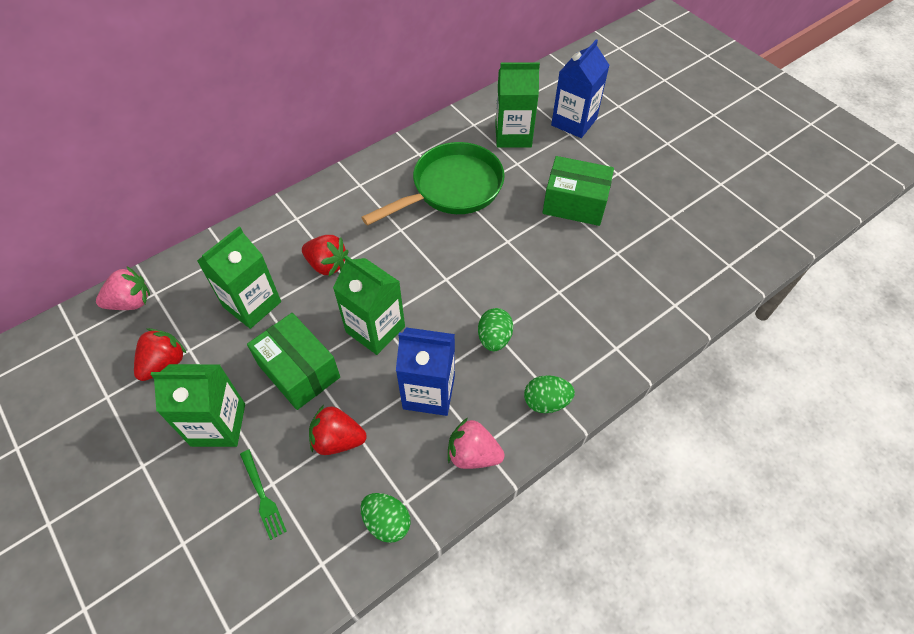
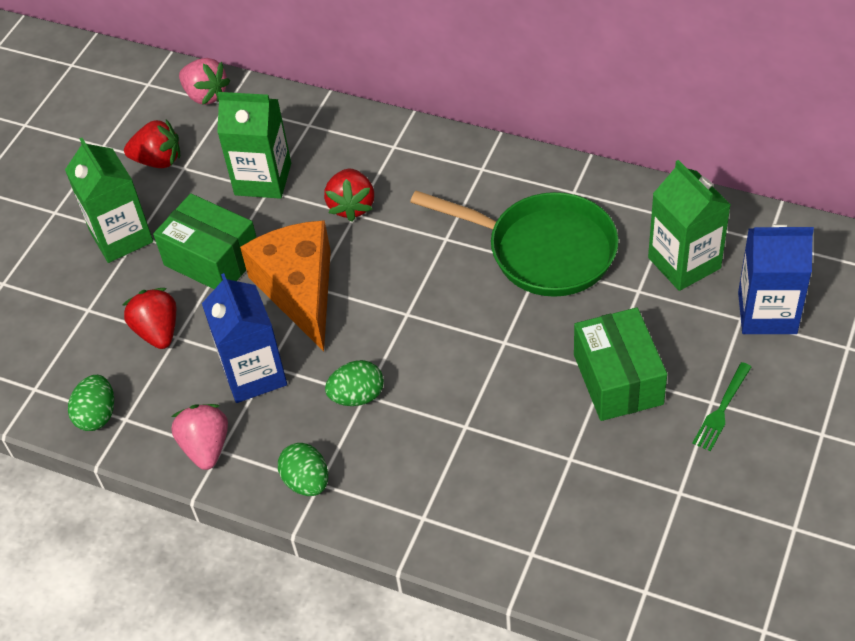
camera: 65 degrees right, 5 degrees down
green fork [240,450,287,540] -> green fork moved to [692,362,751,451]
green box [247,313,340,410] -> green box turned 75 degrees counterclockwise [153,193,257,289]
green carton [333,255,405,355] -> orange cheese [240,220,331,352]

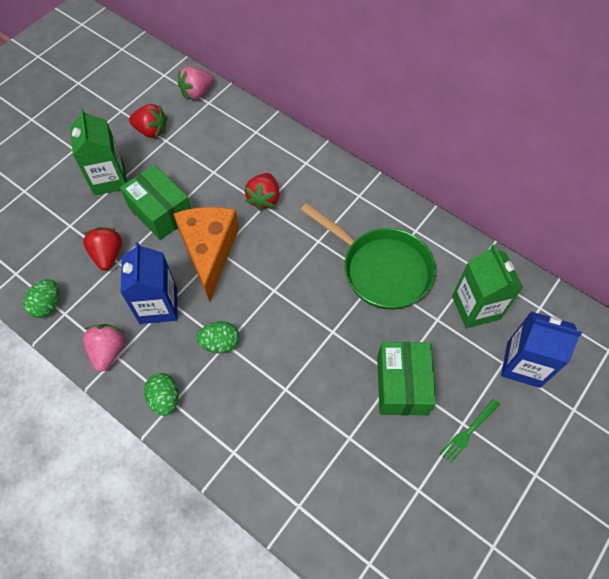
camera: 10 degrees right, 10 degrees up
pink strawberry [179,58,230,105] -> pink strawberry turned 90 degrees clockwise [178,66,214,100]
green carton [217,92,291,199] -> none

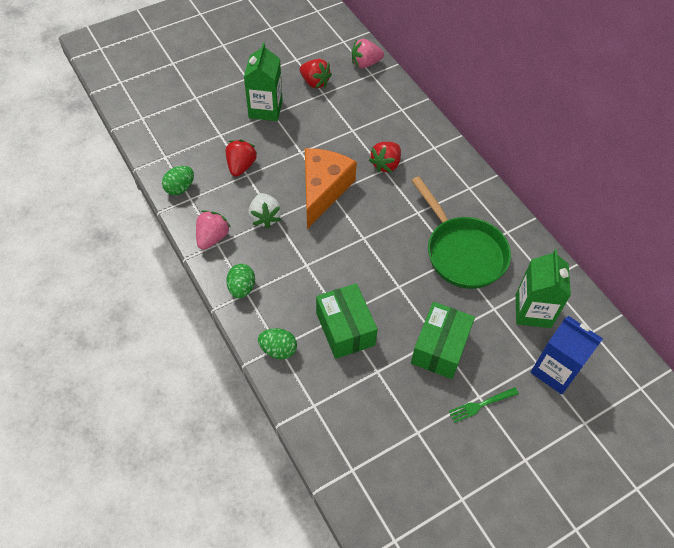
camera: 20 degrees right, 5 degrees down
green box [120,164,191,240] -> green box moved to [316,283,378,359]
blue carton [120,242,177,324] -> white strawberry [248,193,282,229]
green egg [196,321,240,353] -> green egg moved to [258,328,297,359]

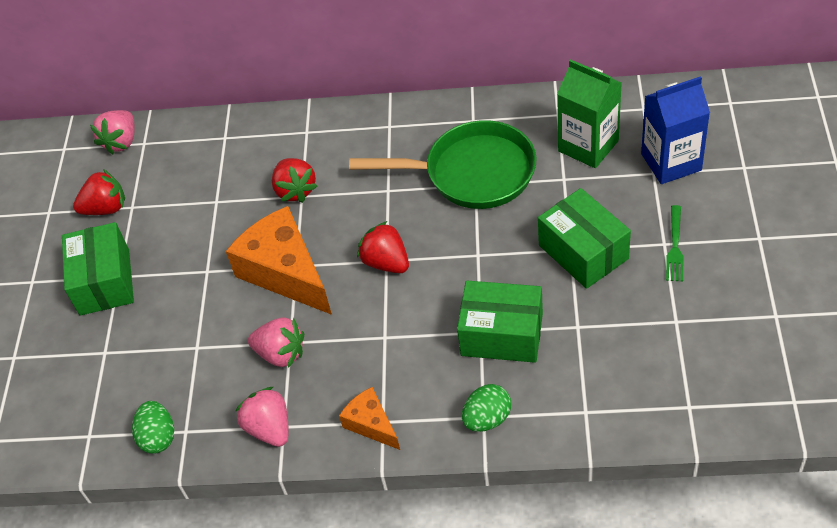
camera: 50 degrees left, 5 degrees down
red strawberry [226,140,257,177] -> red strawberry moved to [357,221,409,273]
green egg [226,264,255,298] -> orange cheese [339,387,400,450]
green carton [244,43,283,121] -> green box [62,222,134,316]
white strawberry [248,193,282,229] -> pink strawberry [248,317,304,368]

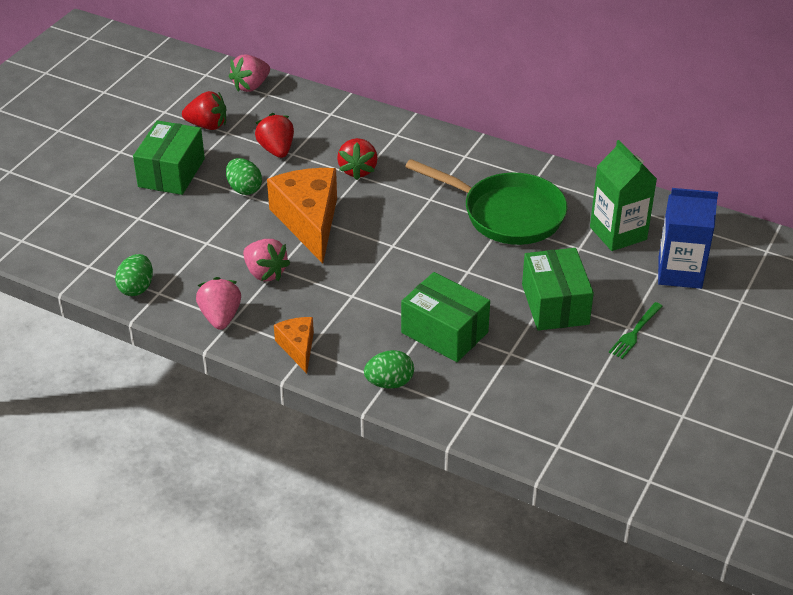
camera: 20 degrees right, 10 degrees down
red strawberry [357,221,409,273] -> red strawberry moved to [255,113,294,158]
none -> green egg [226,158,262,195]

